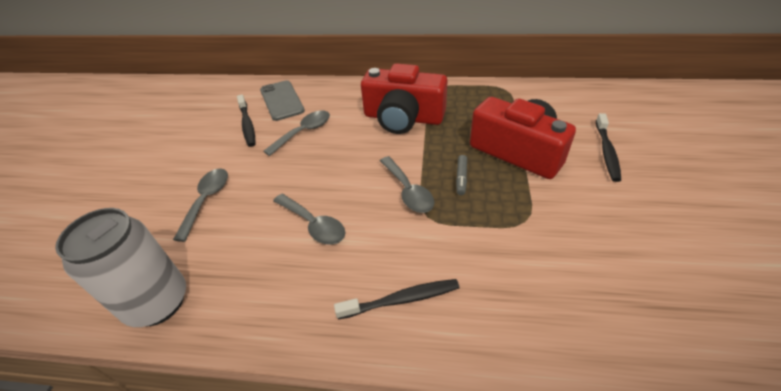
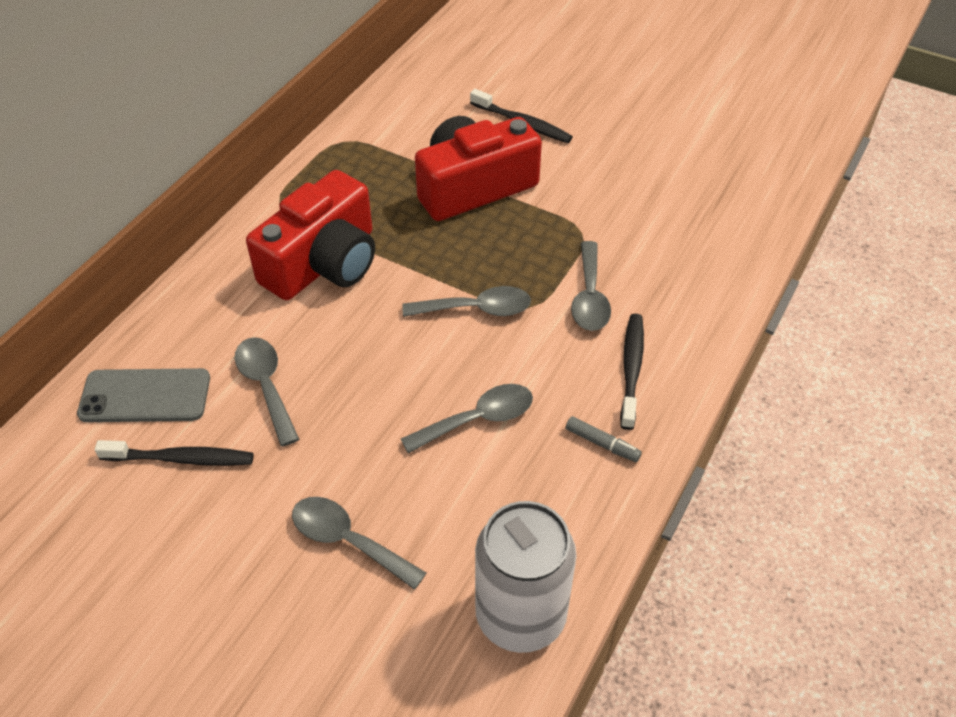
camera: 70 degrees left, 5 degrees up
grey marker [456,155,467,195] -> grey marker moved to [566,416,642,462]
none -> grey spoon [571,241,611,331]

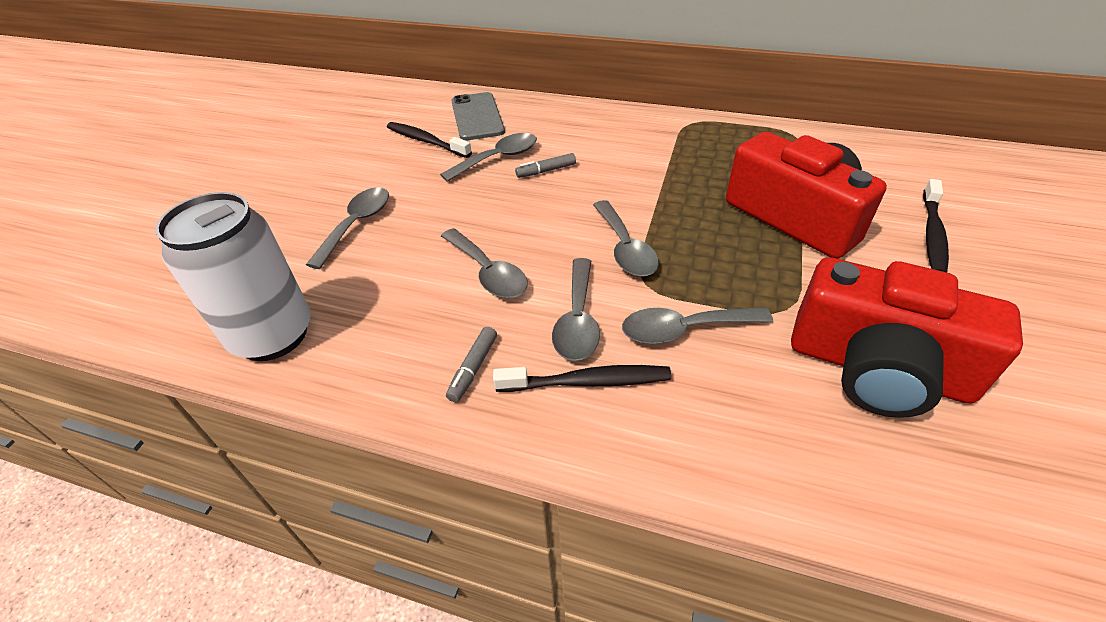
camera: 80 degrees right, 5 degrees down
black toothbrush [95,440,254,466] -> black toothbrush turned 135 degrees clockwise [387,122,472,158]
red camera [246,170,375,300] -> red camera moved to [791,257,1023,418]
none -> grey marker [515,153,576,178]
none -> grey spoon [552,258,600,361]

